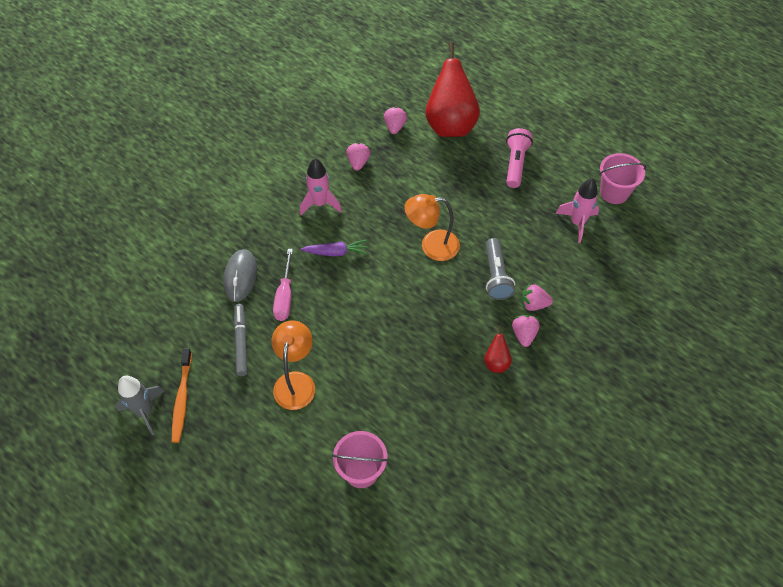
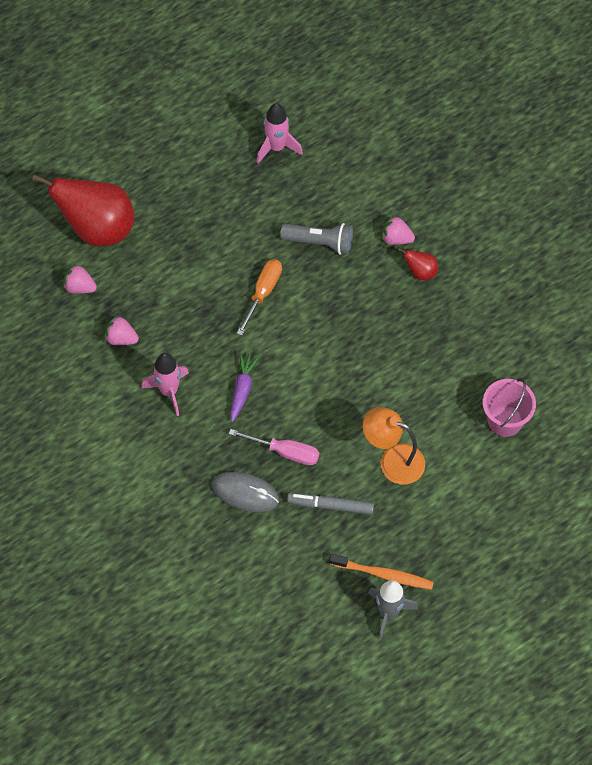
camera: 75 degrees left, 5 degrees up
orange lamp [405,194,460,261] -> orange screwdriver [237,259,282,336]
pink flashlight [506,128,533,188] -> none
pink strawberry [521,284,553,311] -> none
pink bucket [600,153,646,204] -> none

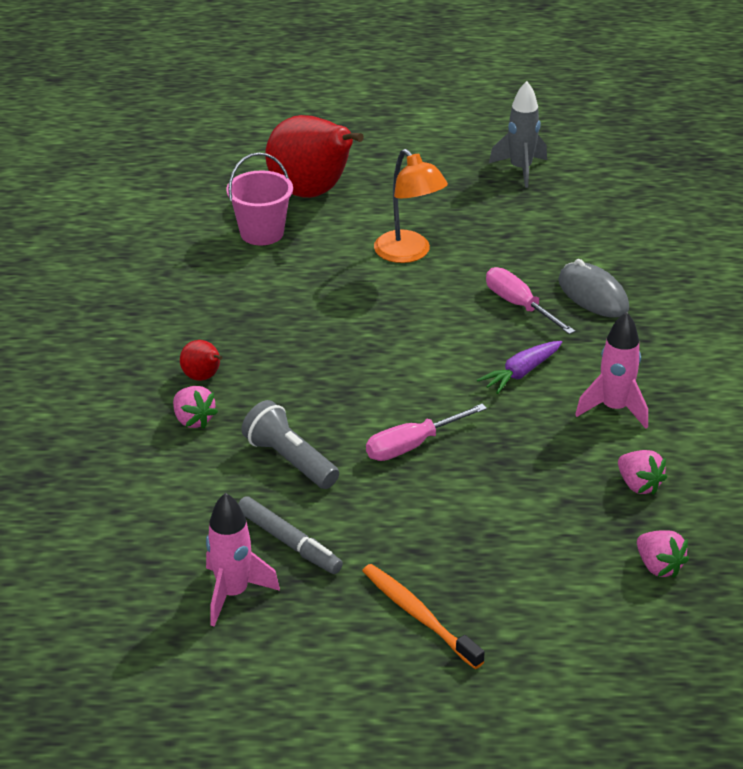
camera: 145 degrees left, 25 degrees down
red pear [32,174,135,246] -> red pear moved to [265,115,364,198]
orange screwdriver [237,259,282,336] -> pink screwdriver [366,404,487,461]
grey marker [287,493,374,515] -> grey marker moved to [238,496,343,574]
orange toothbrush [329,554,434,590] -> orange toothbrush moved to [362,564,485,669]

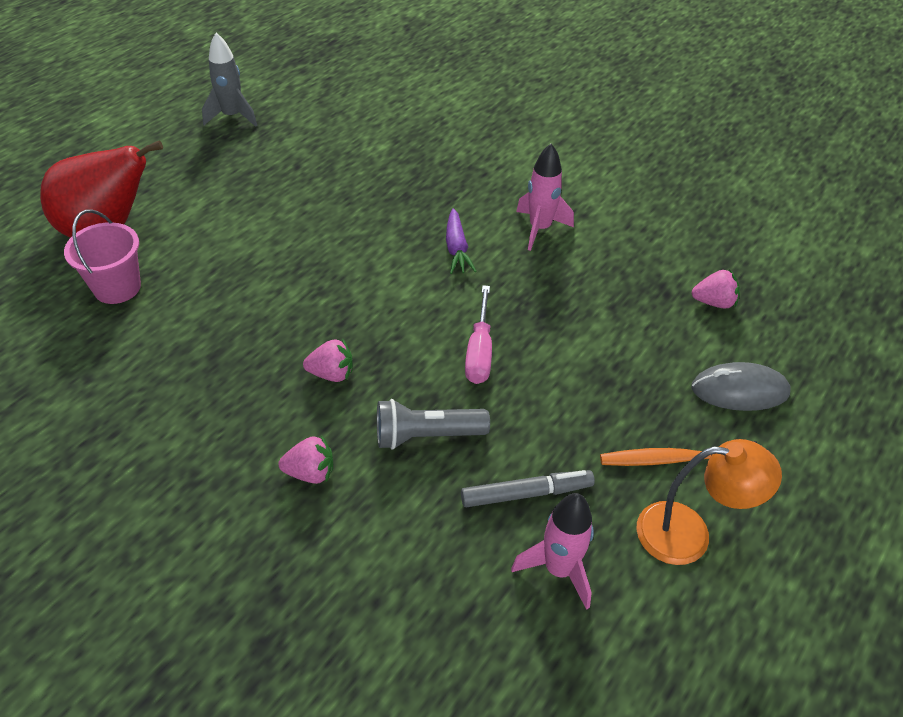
camera: 55 degrees left, 10 degrees up
red pear [180,340,222,381] -> none
orange lamp [374,149,448,263] -> orange lamp moved to [636,439,782,565]
pink screwdriver [486,267,575,334] -> none
grey mouse [558,259,629,318] -> grey mouse moved to [691,362,790,411]
pink strawberry [618,450,667,495] -> pink strawberry moved to [303,338,353,382]

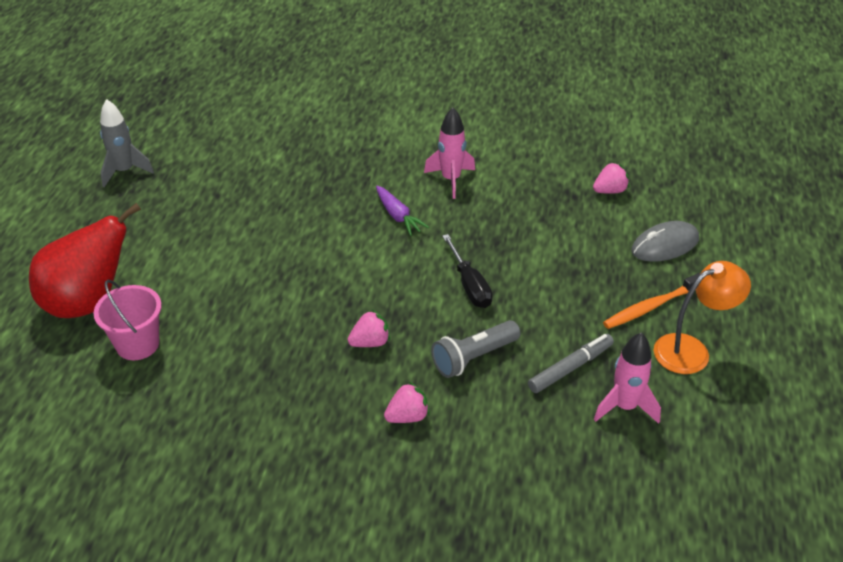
camera: 25 degrees left, 5 degrees down
pink screwdriver [465,285,492,384] -> black screwdriver [442,234,493,308]

